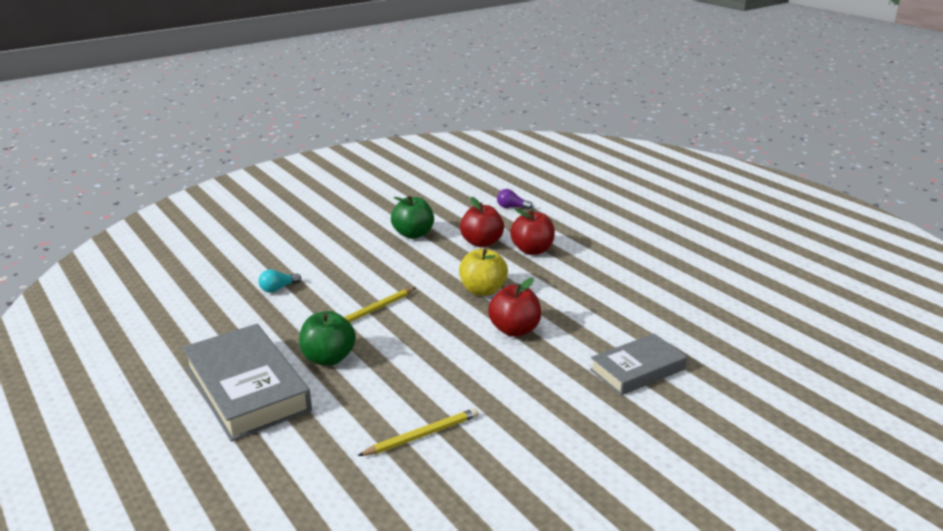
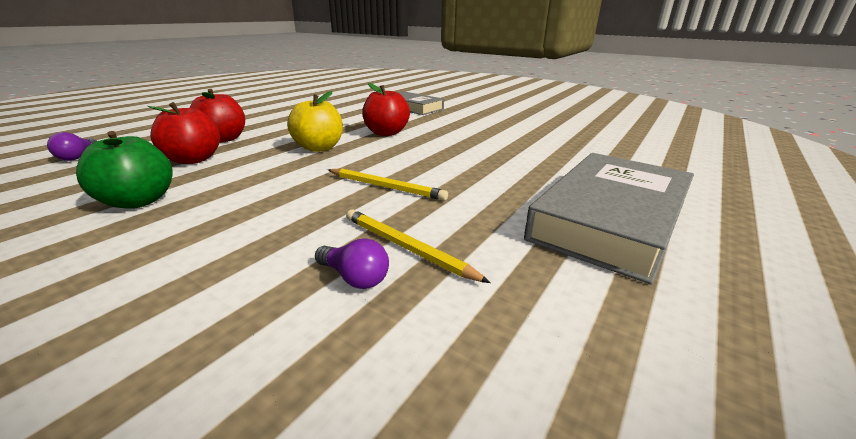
camera: 110 degrees left, 0 degrees up
turquoise light bulb [259,269,301,293] -> purple light bulb [315,238,389,289]
green apple [299,311,356,366] -> none
yellow pencil [358,408,479,456] -> yellow pencil moved to [346,209,491,283]

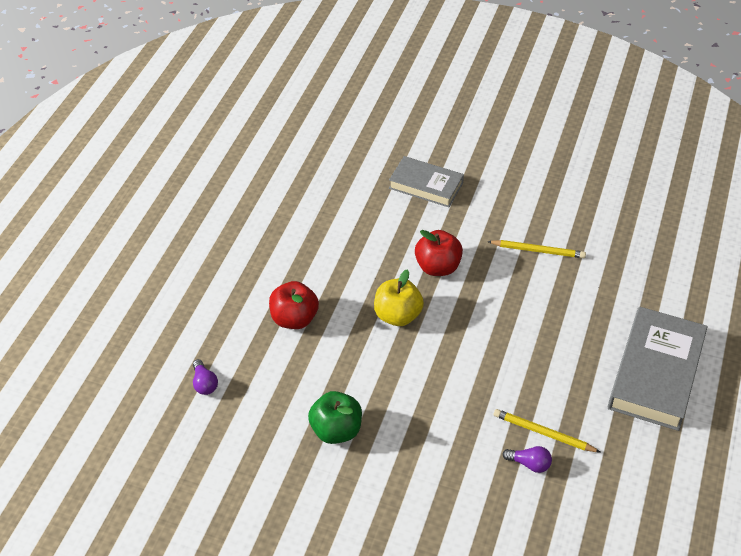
camera: 15 degrees left, 20 degrees up
red apple [147,102,220,164] -> none
yellow pencil [328,169,448,201] -> yellow pencil moved to [487,240,586,258]

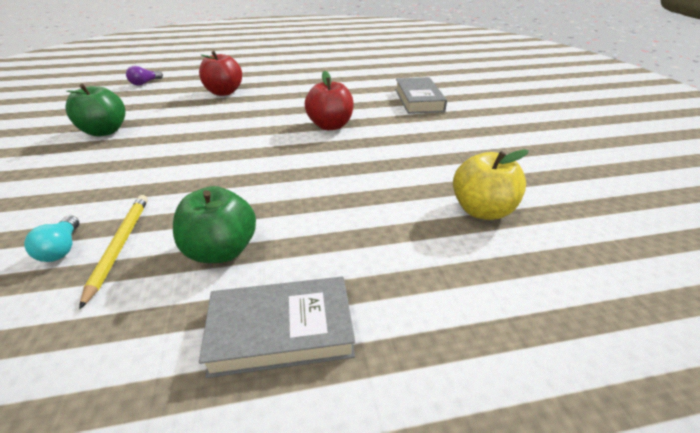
camera: 60 degrees right, 10 degrees down
yellow apple [374,269,424,326] -> yellow apple moved to [453,149,529,220]
yellow pencil [487,240,586,258] -> none
purple light bulb [503,446,552,473] -> turquoise light bulb [24,216,79,262]
grey book [608,307,708,431] -> grey book [199,277,355,378], size x0.62
none -> green apple [173,186,256,263]

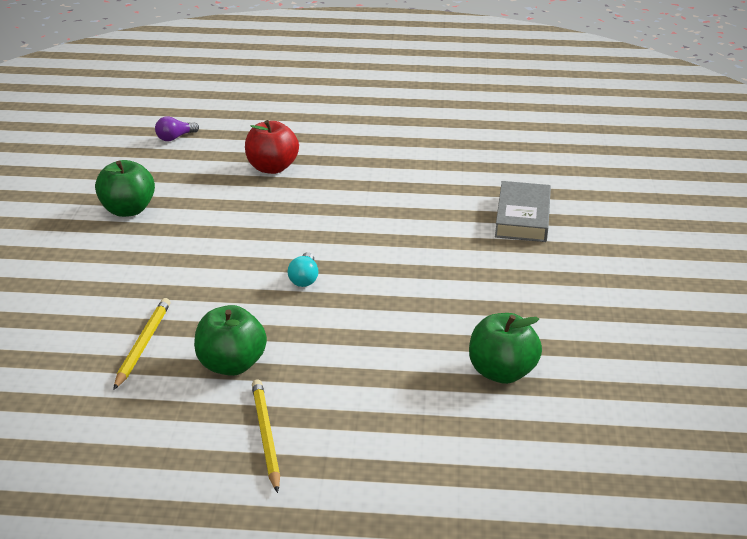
camera: 15 degrees right, 5 degrees down
turquoise light bulb [24,216,79,262] -> turquoise light bulb moved to [287,252,318,287]
grey book [199,277,355,378] -> yellow pencil [252,379,280,493]
red apple [305,71,354,130] -> none
yellow apple [453,149,529,220] -> green apple [469,313,542,384]

